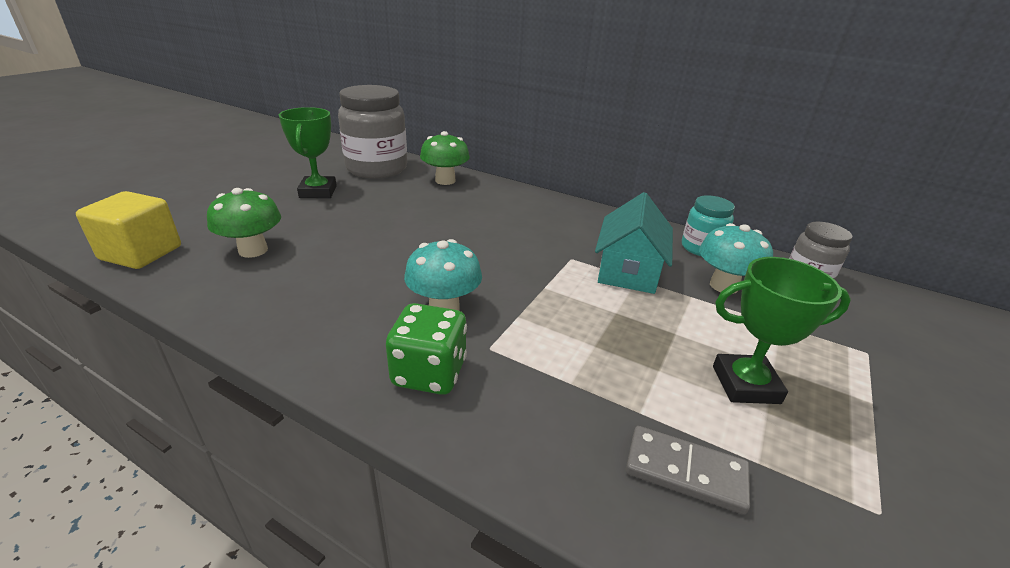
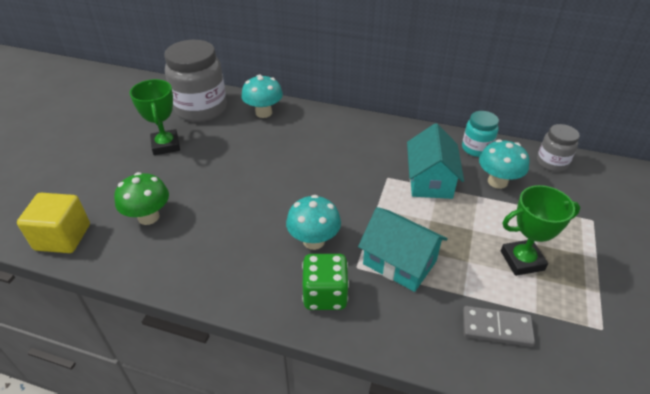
camera: 10 degrees left, 10 degrees up
green mushroom [420,131,470,185] -> turquoise mushroom [241,75,283,118]
none -> turquoise house [358,207,448,292]

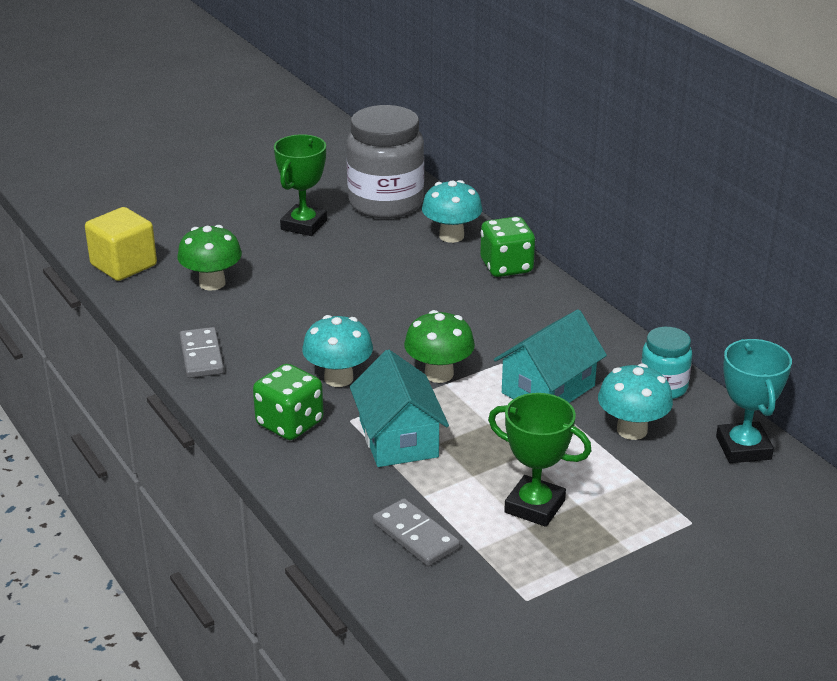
camera: 40 degrees right, 10 degrees down
grey jar [537,124,580,172] -> turquoise trophy [716,339,792,463]
none -> grey domino [179,327,224,378]
none -> green mushroom [404,310,475,383]
none -> green dice [480,216,535,277]

